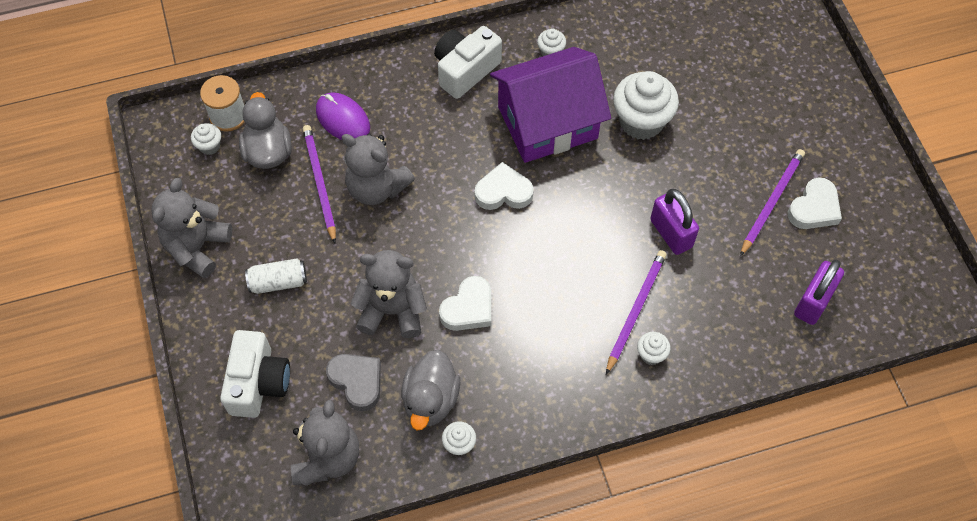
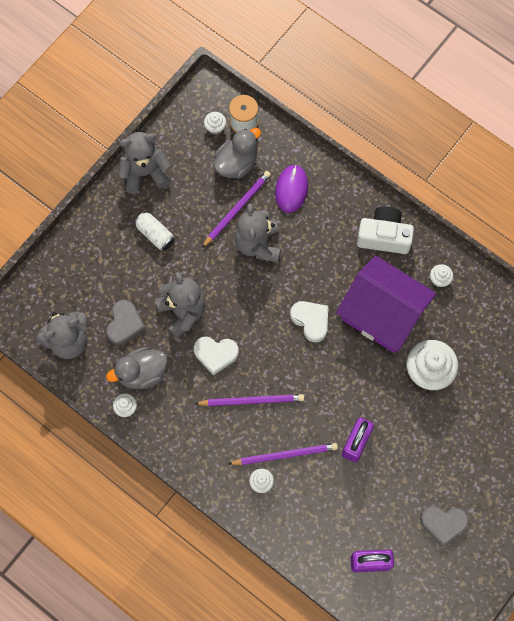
camera: 55 degrees right, 10 degrees up
white camera [220,330,290,418] -> none
purple pencil [740,149,805,256] -> purple pencil moved to [194,394,304,406]
white heart [788,177,842,229] -> grey heart [420,506,469,547]

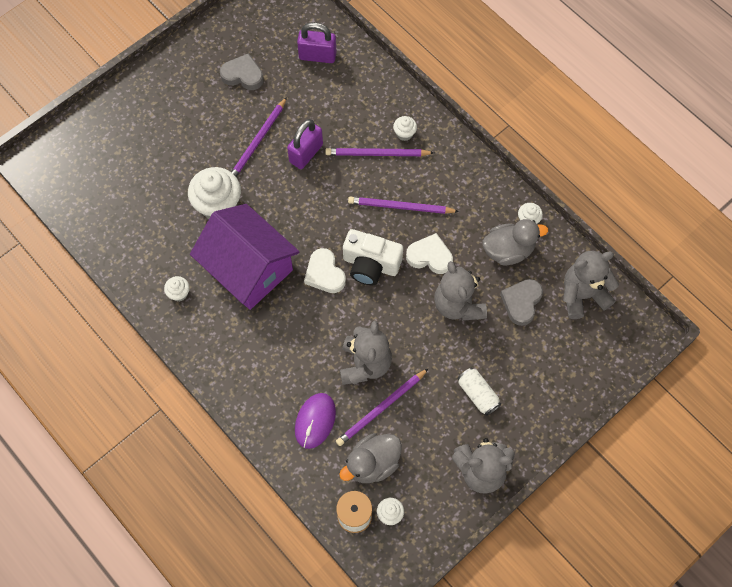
camera: 170 degrees left, 5 degrees down
white camera [357,206,414,254] -> white camera moved to [343,229,403,285]
none -> purple pencil [231,97,287,177]

